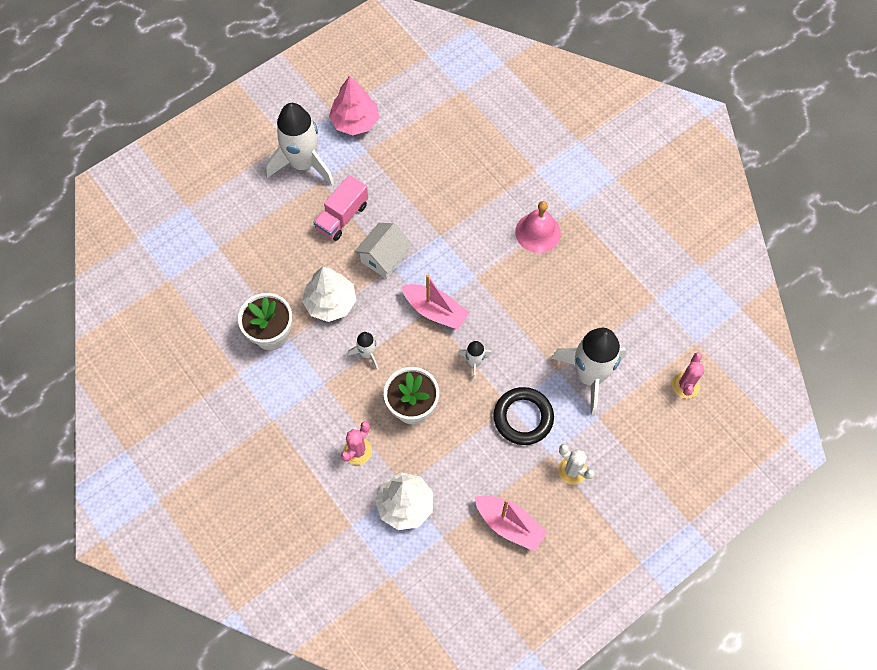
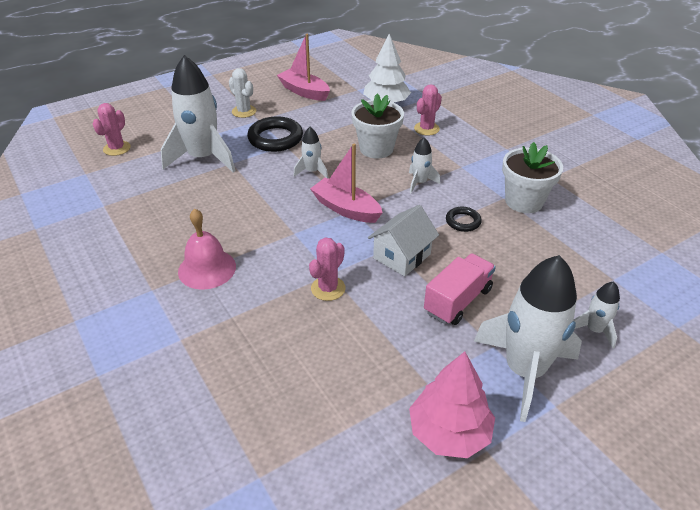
camera: 175 degrees left, 25 degrees down
white tree [302,267,356,322] -> black ring [446,207,482,232]
none -> pink cactus [309,237,346,301]
none -> white rocket [573,282,620,348]

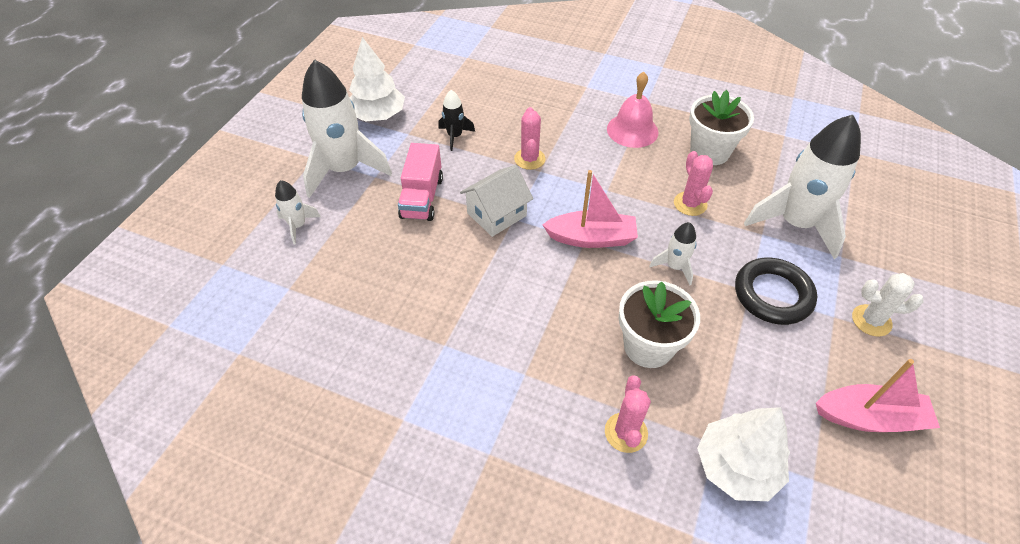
camera: 145 degrees right, 10 degrees up
pink cactus [93,103,131,156] -> pink cactus moved to [674,151,713,216]
white house [368,205,439,276] -> white house turned 45 degrees clockwise [460,165,533,237]
white rocket [409,137,440,193] -> none
pink tree [409,352,495,458] -> white tree [349,37,405,121]
black ring [446,207,482,232] -> none
white flower pot [502,142,563,213] -> white flower pot moved to [689,90,754,165]
none -> black rocket [438,90,475,151]

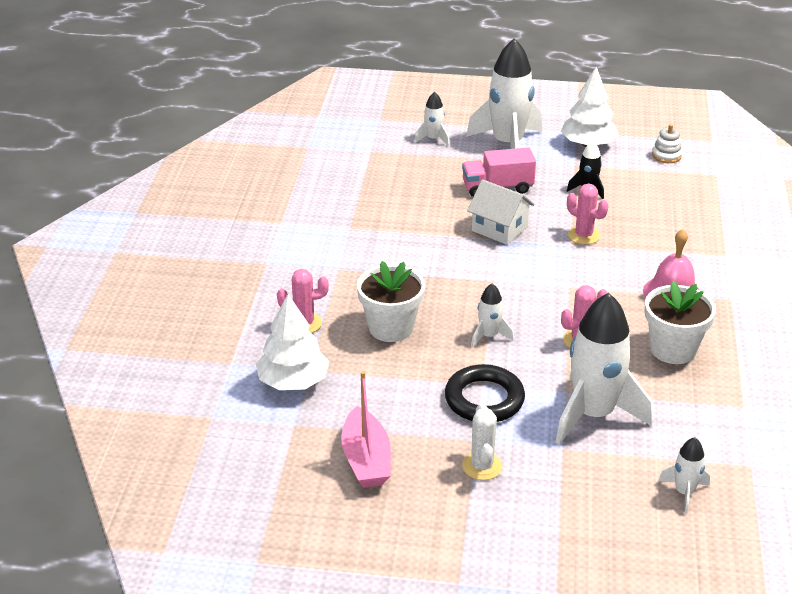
camera: 75 degrees right, 15 degrees down
pink cactus [514,107,545,170] -> pink cactus turned 60 degrees clockwise [567,184,608,245]
pink boat [542,170,638,248] -> none
none -> white stacking toy [652,124,682,163]
none -> white rocket [658,437,710,514]

